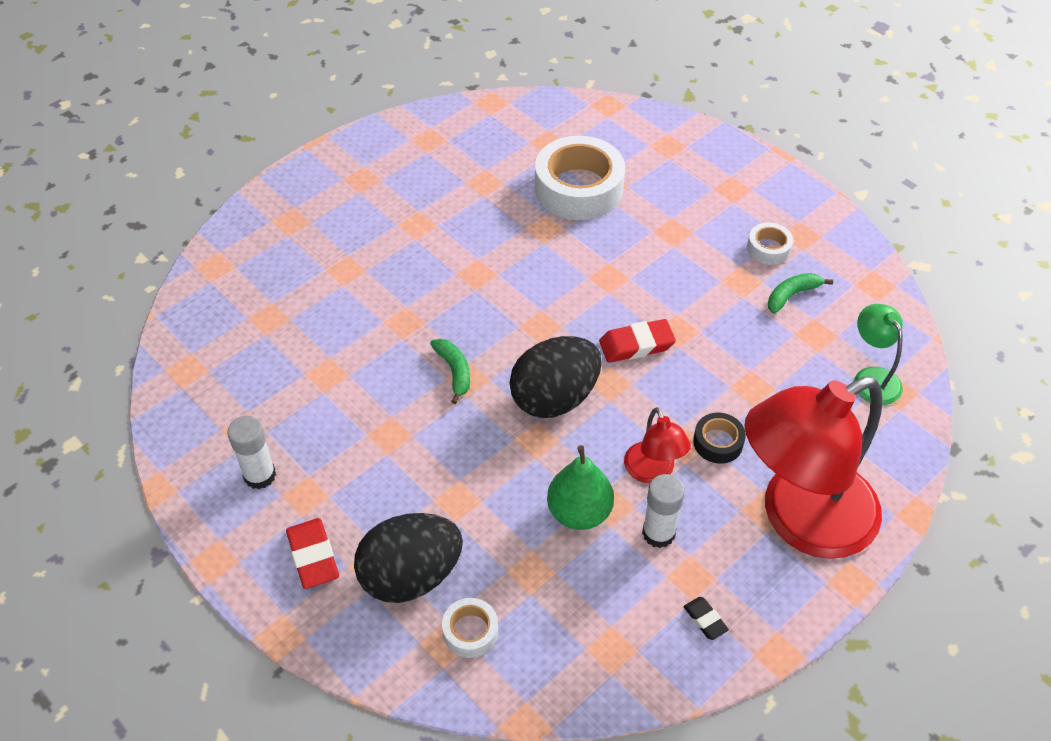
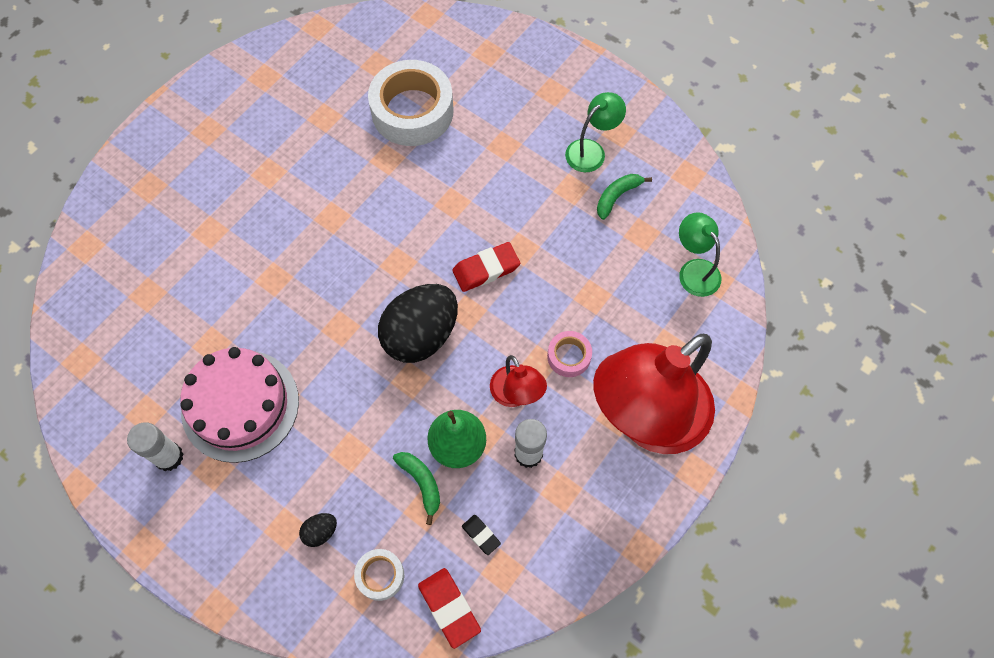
camera: 10 degrees left, 15 degrees up
red eraser [286,518,339,589] -> red eraser moved to [418,568,481,649]
black egg [354,513,463,603] -> black egg [299,513,337,547], size x0.41
green banana [430,339,470,404] -> green banana moved to [393,452,440,525]
black eraser [684,597,729,640] -> black eraser moved to [462,515,501,555]
black tape [693,413,746,464] -> pink tape [547,331,592,377]
white tape [747,222,793,265] -> green lamp [565,92,626,172]
none -> pink cake [180,347,299,463]

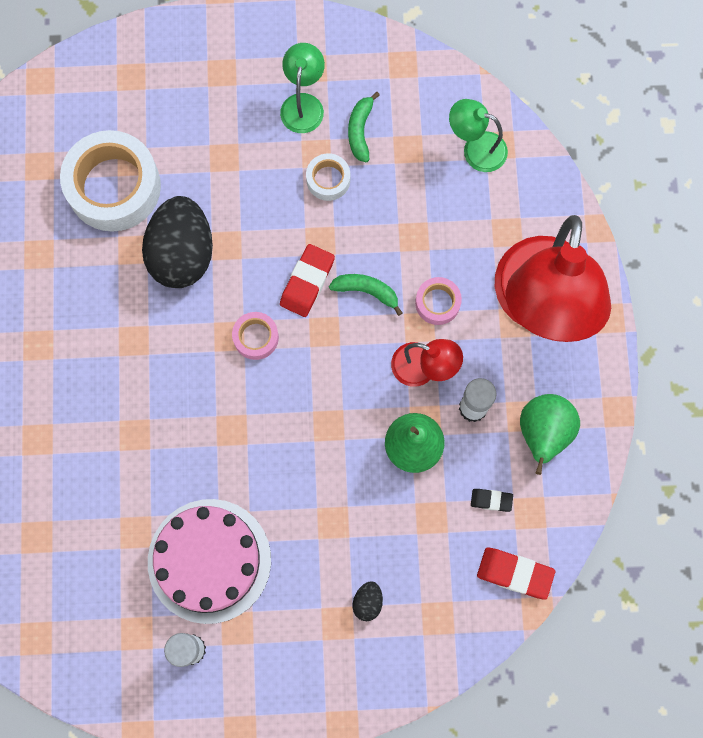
camera: 40 degrees left, 10 degrees up
white tape [354,549,404,601] -> white tape moved to [306,153,350,201]
black egg [378,284,458,363] -> black egg moved to [142,196,213,288]
green banana [393,452,440,525] -> green banana moved to [329,274,402,316]
none -> pink tape [232,312,279,360]
none -> green pear [520,394,580,475]

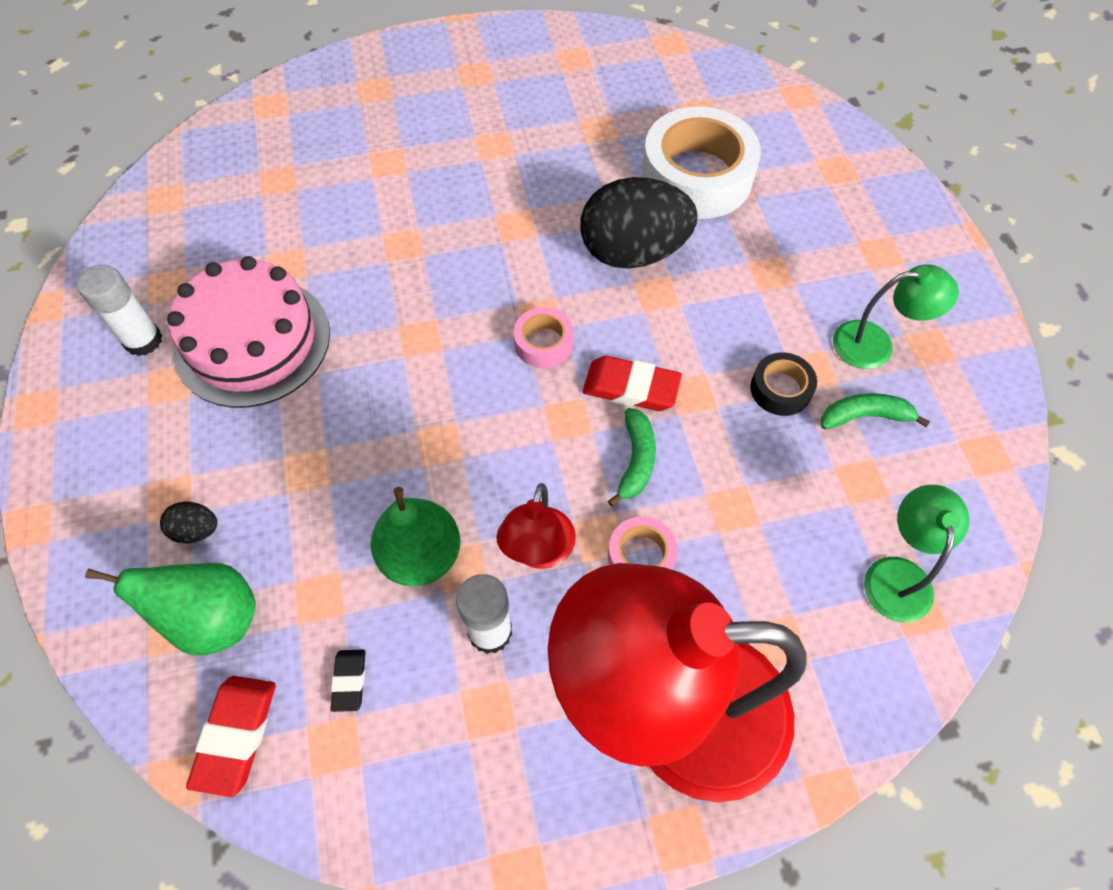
camera: 80 degrees right, 15 degrees down
white tape [306,153,350,201] -> black tape [750,352,817,416]
green pear [520,394,580,475] -> green pear moved to [85,563,256,656]

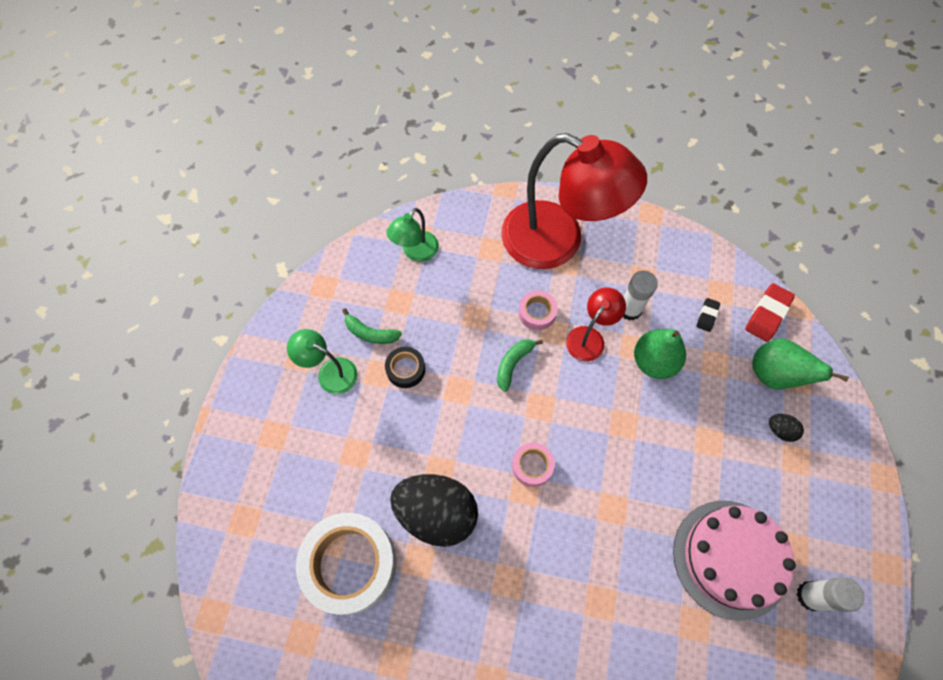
camera: 155 degrees left, 5 degrees up
red eraser [583,356,682,411] -> none

